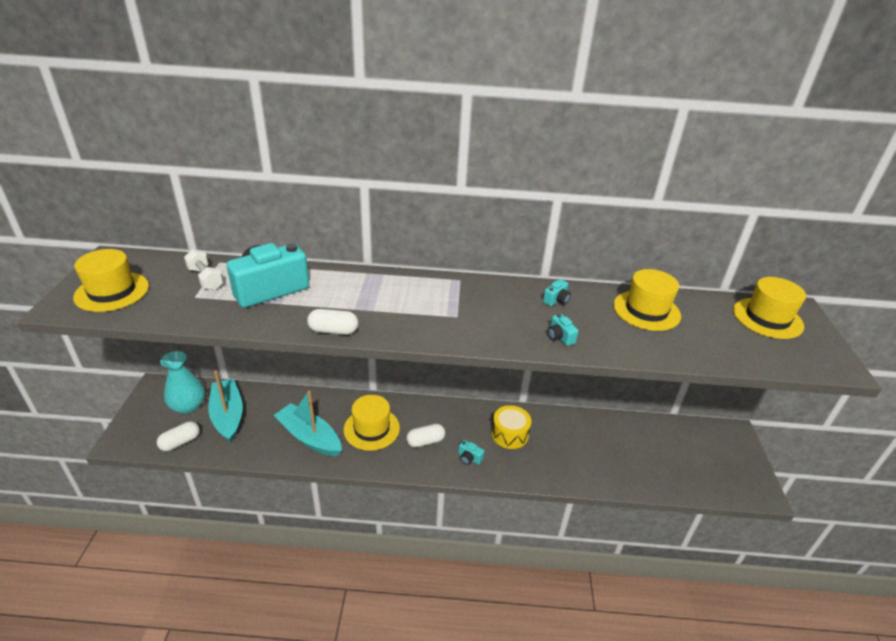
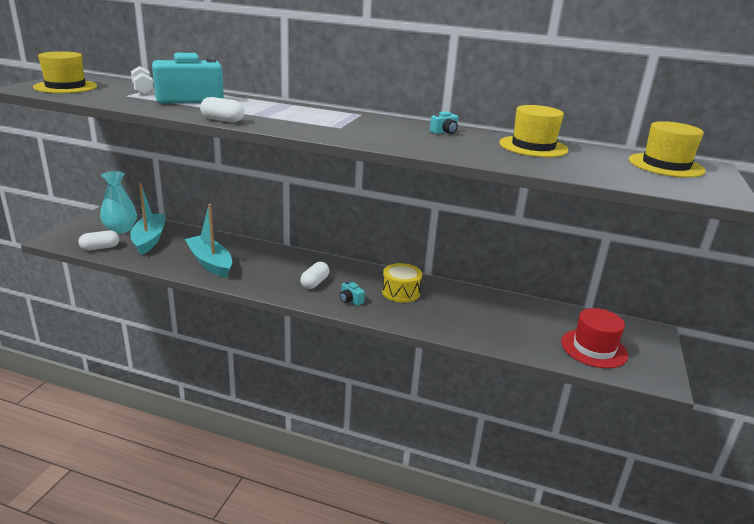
camera: 15 degrees right, 10 degrees down
yellow hat [343,395,400,451] -> none
white capsule [406,424,445,448] -> white capsule turned 60 degrees counterclockwise [300,262,329,289]
turquoise camera [548,314,579,346] -> none
none -> red hat [561,308,628,368]

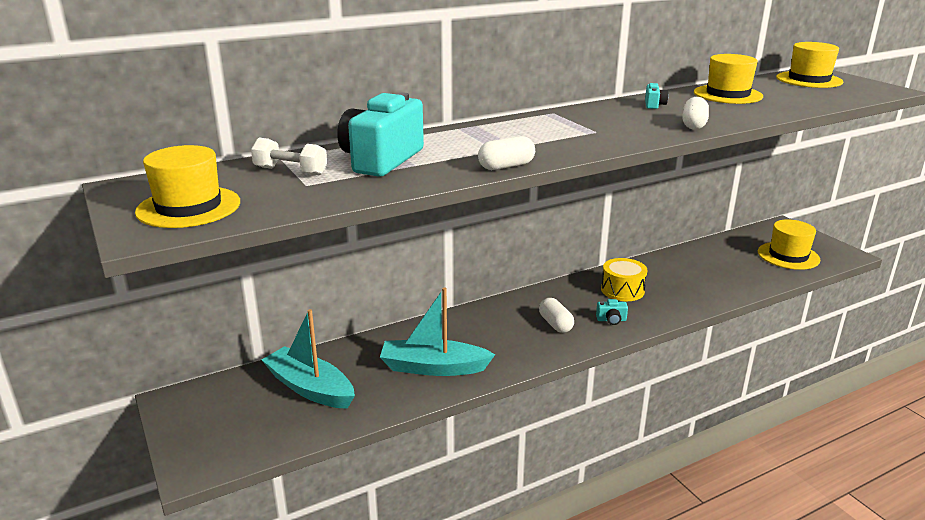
camera: 45 degrees left, 0 degrees up
white capsule [78,230,119,251] -> white capsule moved to [683,97,709,129]
turquoise vase [100,171,137,233] -> none
red hat [561,308,628,368] -> yellow hat [758,219,820,270]

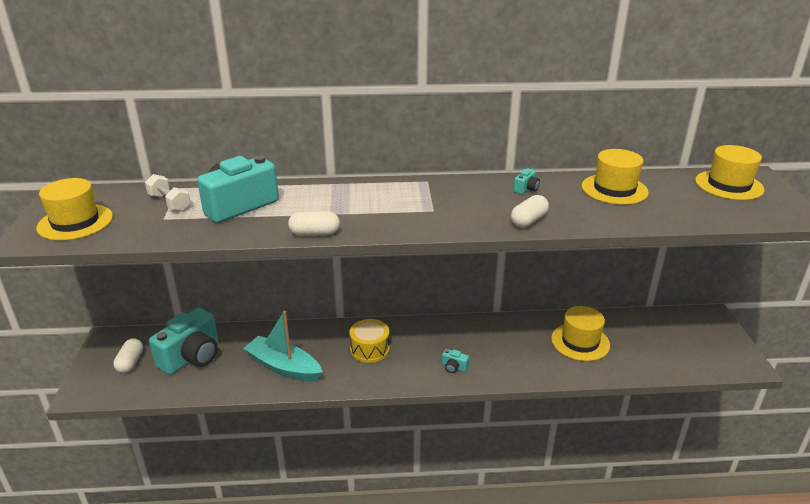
camera: 25 degrees right, 5 degrees up
turquoise boat [262,309,355,409] -> turquoise camera [149,308,218,375]
white capsule [539,298,574,333] -> white capsule moved to [113,338,143,373]
yellow drum [601,258,647,301] -> yellow drum moved to [349,319,390,363]
yellow hat [758,219,820,270] -> yellow hat moved to [551,306,610,361]

